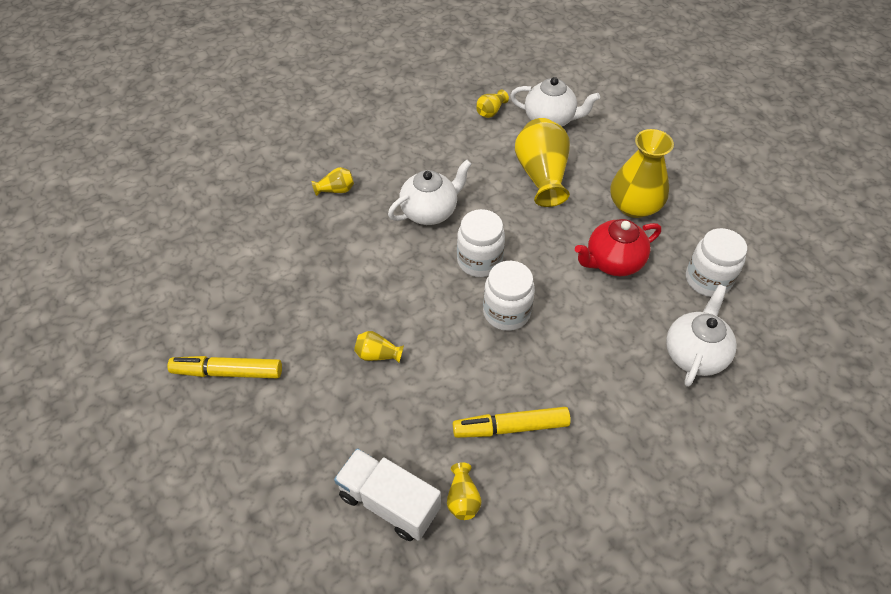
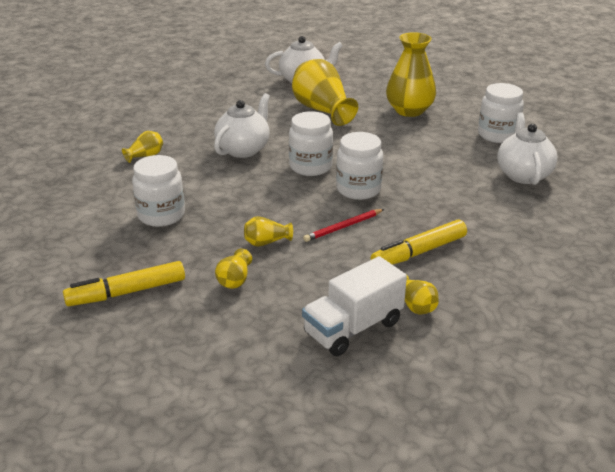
camera: 25 degrees left, 20 degrees down
white truck [334,448,441,541] -> white truck turned 45 degrees counterclockwise [302,256,407,356]
yellow vase [476,90,509,118] -> yellow vase moved to [215,249,252,289]
red teapot [575,219,661,276] -> none
none -> white jar [132,155,185,227]
none -> red pencil [303,209,384,242]

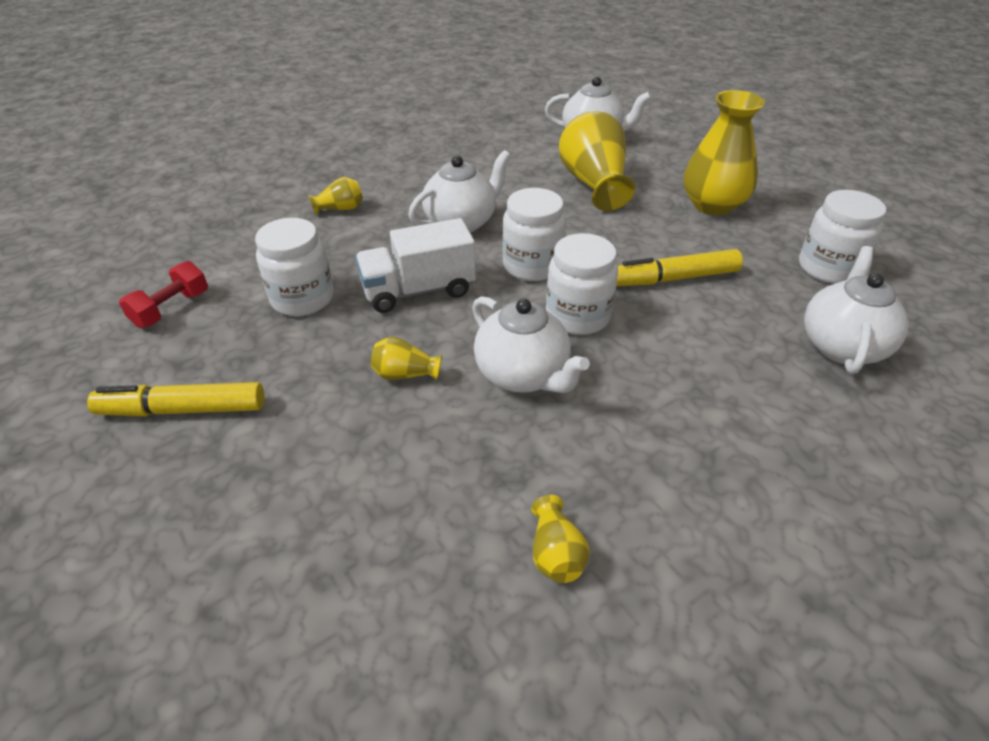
camera: 20 degrees right, 10 degrees up
yellow vase [215,249,252,289] -> none
white truck [302,256,407,356] -> white truck moved to [355,218,476,313]
red pencil [303,209,384,242] -> white teapot [472,296,590,393]
yellow marker [371,220,467,265] -> yellow marker moved to [617,249,743,286]
none -> red dumbbell [119,261,208,328]

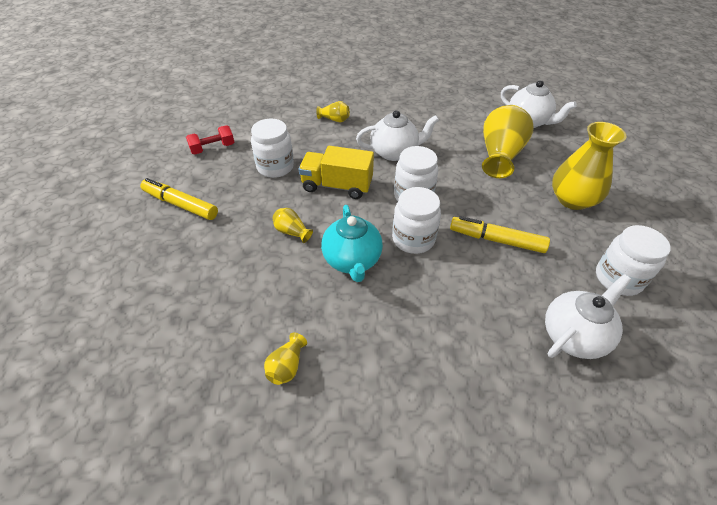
camera: 30 degrees right, 5 degrees up
white truck [355,218,476,313] -> yellow truck [299,146,374,199]
white teapot [472,296,590,393] -> turquoise teapot [321,205,383,282]

